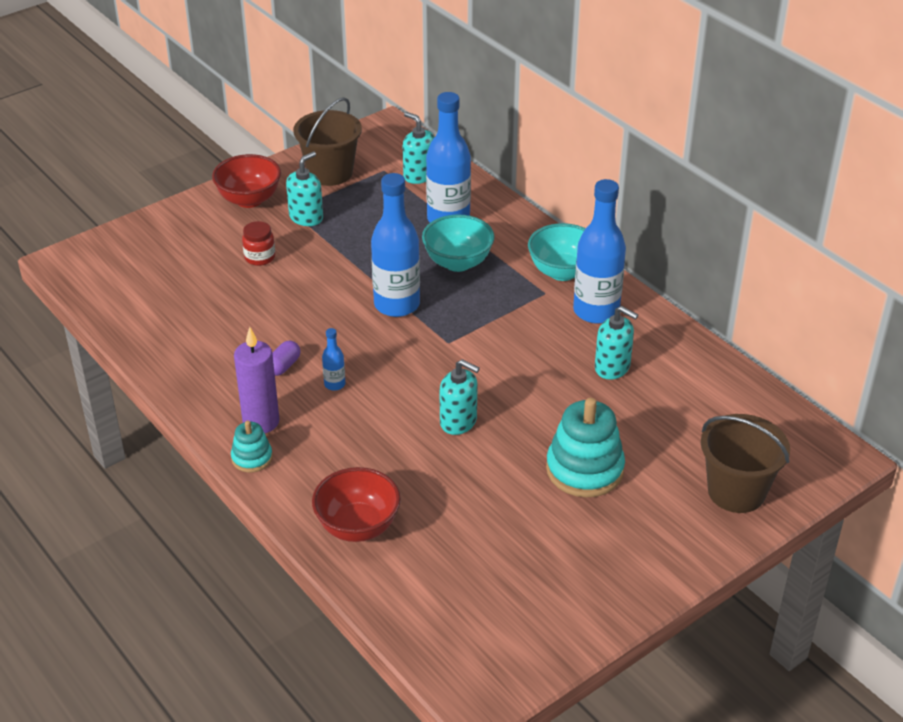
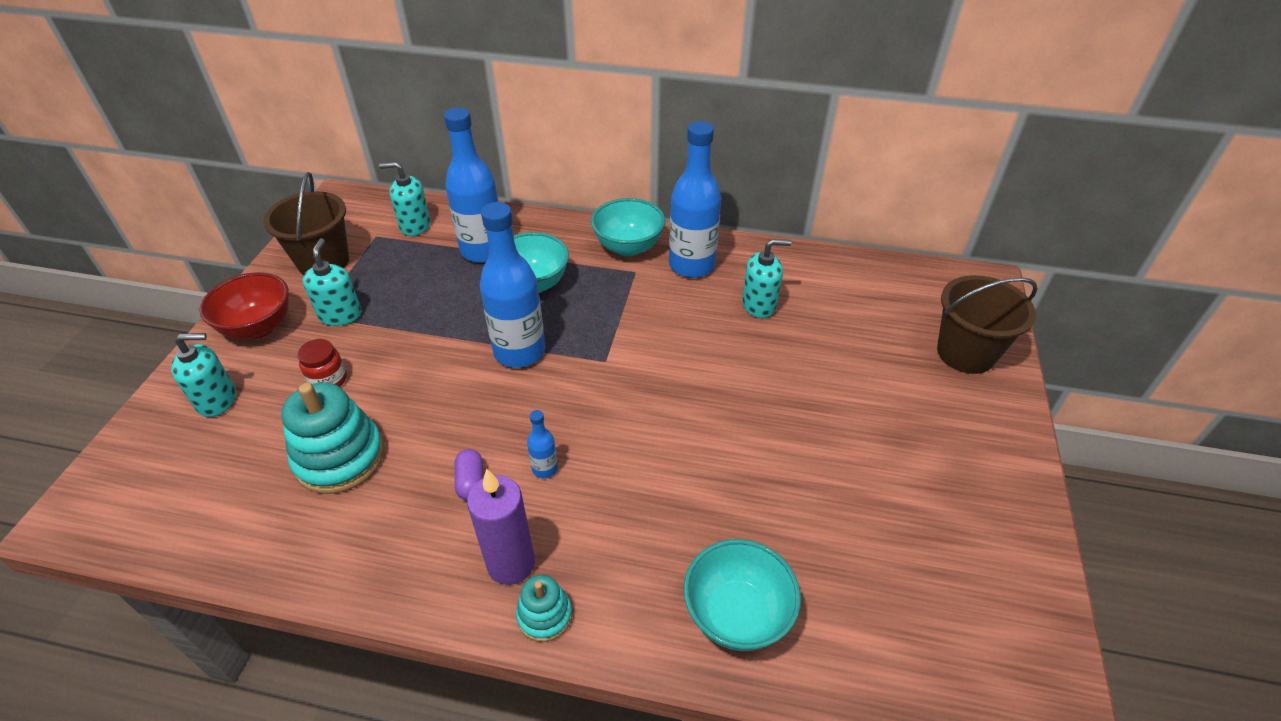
camera: 40 degrees left, 5 degrees up
red bowl [312,467,401,542] -> turquoise bowl [683,539,801,651]
turquoise soap dispenser [440,359,480,435] -> turquoise soap dispenser moved to [171,333,236,417]
turquoise stacking toy [546,398,625,498] -> turquoise stacking toy moved to [281,382,384,494]

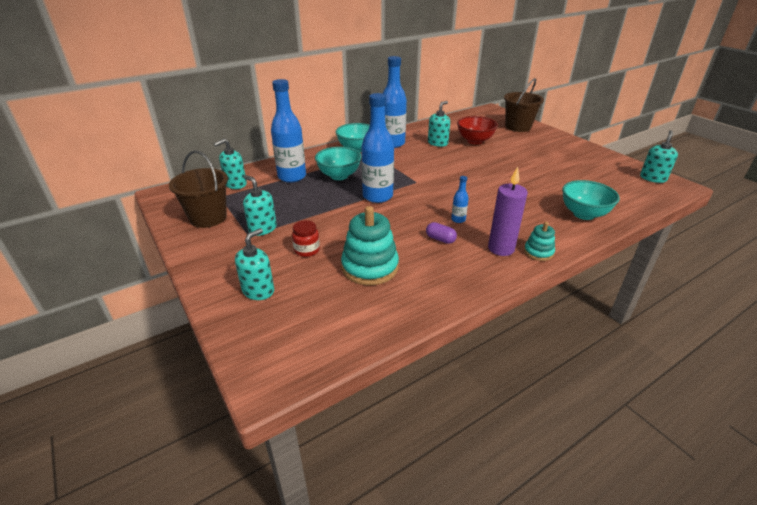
camera: 45 degrees left, 10 degrees down
red bowl [200,272,289,339] -> red bowl moved to [457,116,498,145]
none -> turquoise soap dispenser [640,130,678,183]

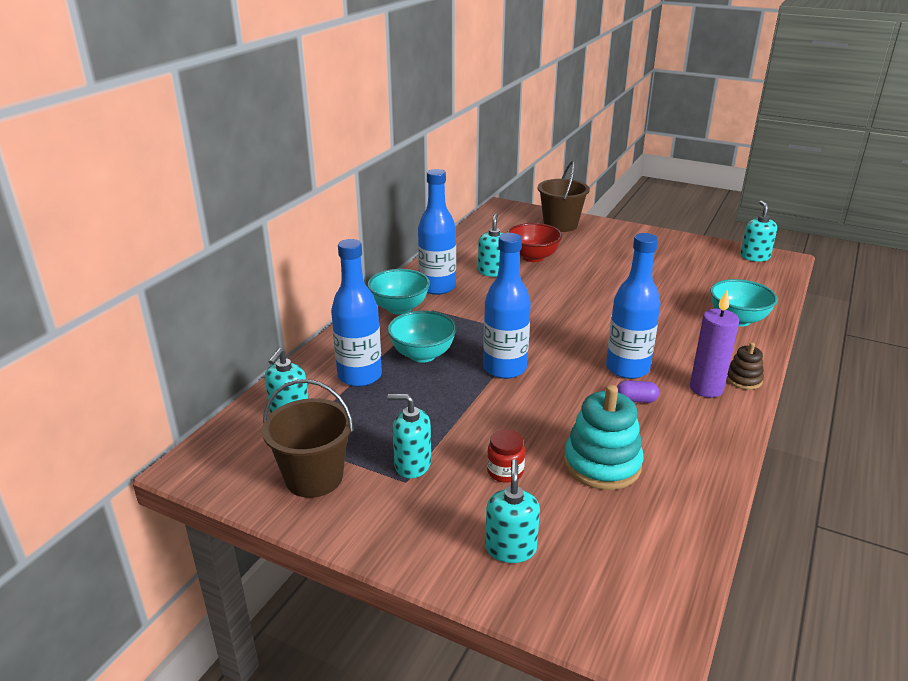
camera: 30 degrees left, 5 degrees down
blue bottle [451,176,469,223] -> blue bottle [606,233,661,379], size x2.30
turquoise stacking toy [524,222,555,261] -> brown stacking toy [727,342,764,390]

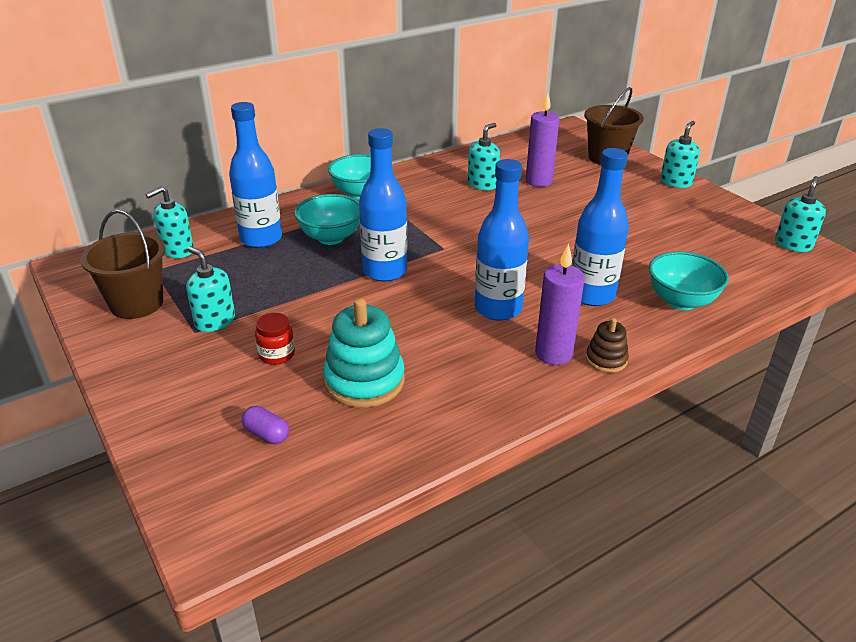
camera: 30 degrees right, 5 degrees up
blue bottle [418,169,456,295] -> blue bottle moved to [572,148,629,306]
turquoise soap dispenser [485,459,540,563] -> turquoise soap dispenser moved to [660,121,700,188]
red bowl [507,223,563,262] -> purple candle [526,93,560,187]
purple capsule [617,380,660,403] -> purple capsule moved to [242,406,289,444]

